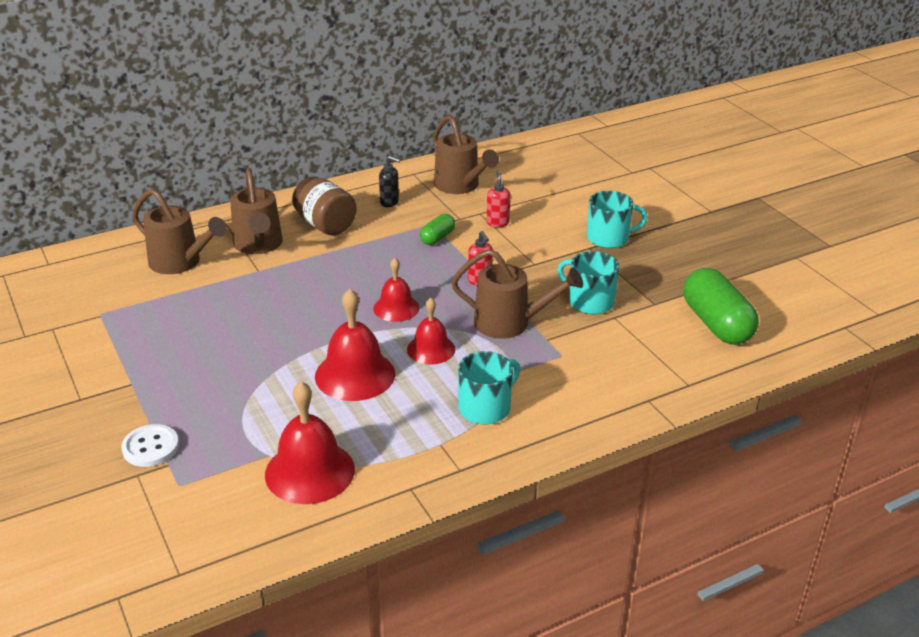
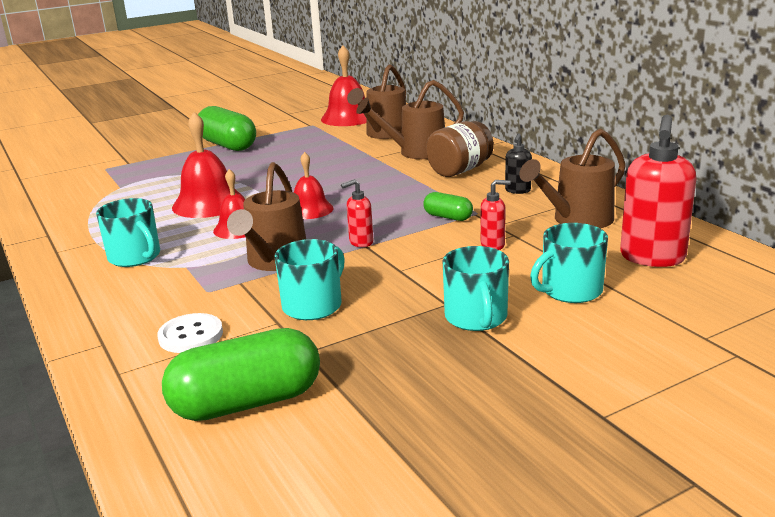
camera: 90 degrees right, 10 degrees down
white button [121,424,179,467] -> white button moved to [157,313,223,353]
red bell [265,381,355,504] -> red bell moved to [321,45,367,126]
none -> green capsule [198,106,256,151]
none -> turquoise mug [530,223,608,303]
none -> red soap dispenser [620,115,696,267]

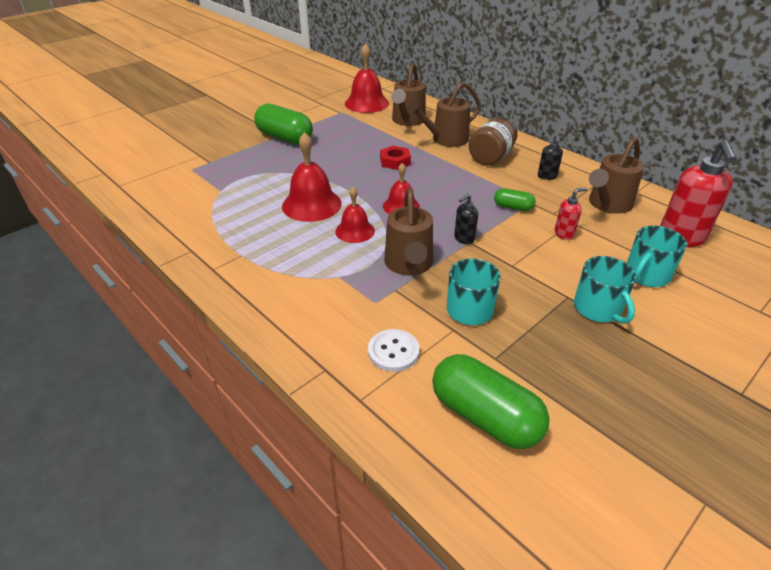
camera: 15 degrees left, 15 degrees up
turquoise mug [96,198,160,267] -> none
green capsule [162,328,320,421] -> green capsule turned 75 degrees clockwise [432,354,549,449]
red soap dispenser [341,179,373,247] -> black soap dispenser [454,194,478,244]
none -> red nut [380,146,411,170]

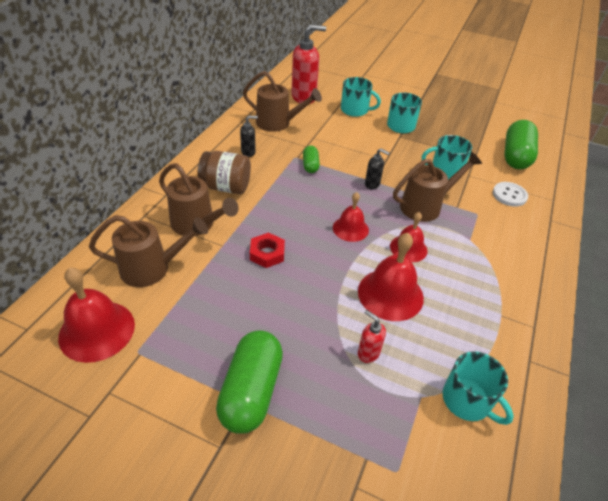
camera: 115 degrees left, 5 degrees up
red soap dispenser [555,187,587,240] -> red soap dispenser moved to [358,310,386,363]
none -> turquoise mug [442,351,514,425]

